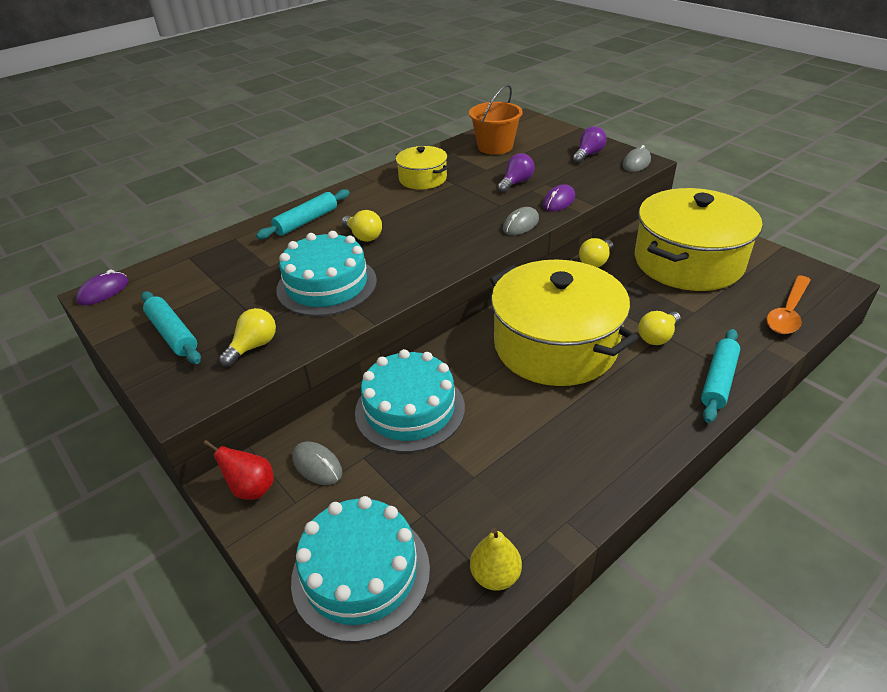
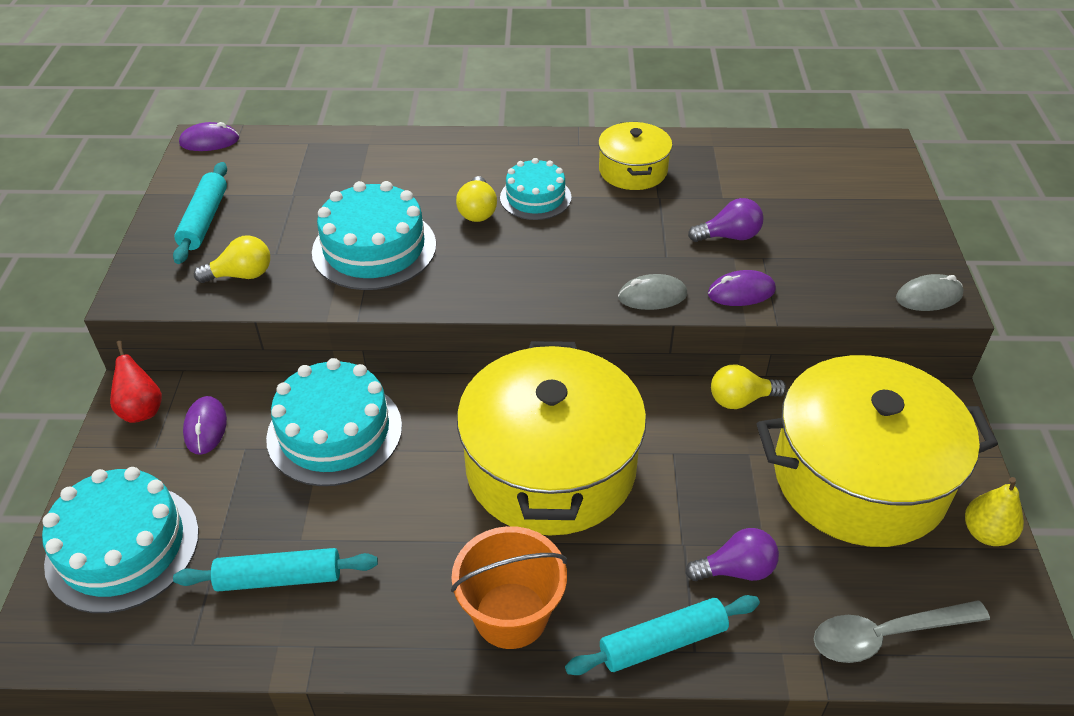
camera: 40 degrees right, 5 degrees up
turquoise rolling pin [256,189,350,239] -> turquoise rolling pin moved to [173,548,378,592]
grey mouse [292,442,342,485] -> purple mouse [183,396,227,455]
orange bucket [469,84,523,155] -> orange bucket moved to [451,526,567,649]
yellow pear [470,528,522,591] -> yellow pear moved to [965,477,1024,546]
purple light bulb [573,126,607,163] -> purple light bulb moved to [685,528,779,581]
yellow light bulb [638,311,681,345] -> none
orange spoon [766,275,811,334] -> grey spoon [814,600,990,663]
none -> turquoise cake [500,158,571,220]

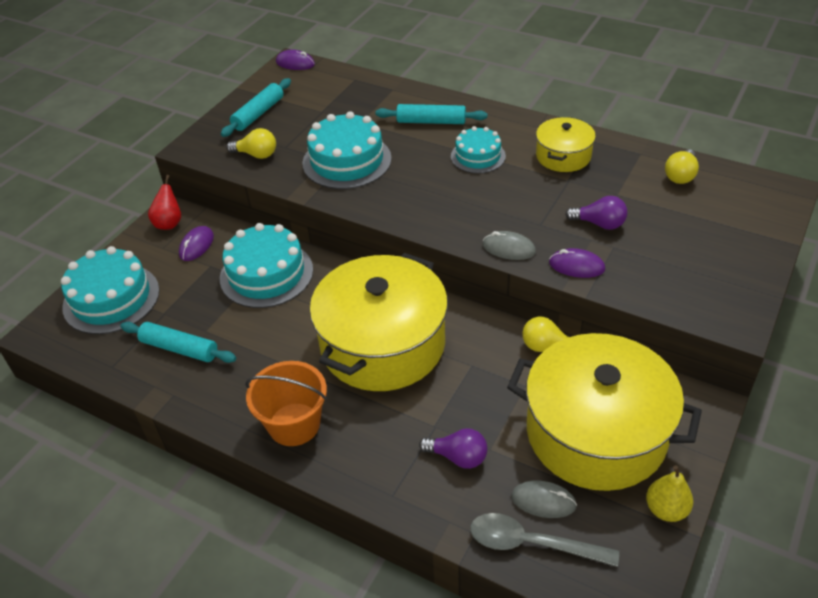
camera: 30 degrees right, 0 degrees up
yellow light bulb [456,176,497,222] -> yellow light bulb moved to [665,149,699,184]
turquoise rolling pin [565,595,760,675] -> turquoise rolling pin moved to [375,104,487,124]
grey mouse [896,274,964,311] -> grey mouse moved to [511,480,577,518]

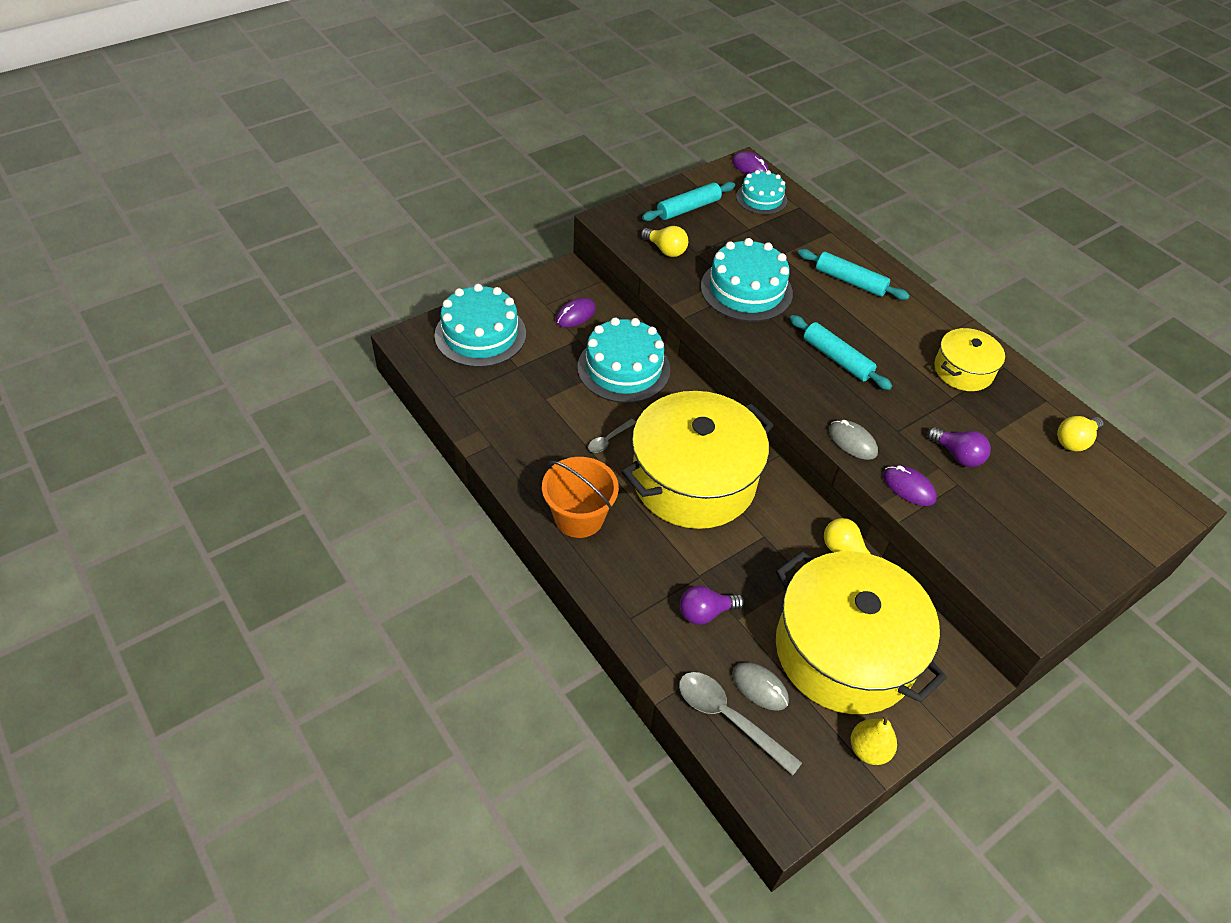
camera: 20 degrees right, 5 degrees up
turquoise rolling pin [120,322,236,363] -> turquoise rolling pin moved to [790,315,892,390]
red pear [148,175,181,230] -> none
purple light bulb [419,428,488,469] -> purple light bulb turned 120 degrees clockwise [680,586,744,625]
turquoise cake [451,126,506,174] -> turquoise cake moved to [736,170,787,215]
none -> grey spoon [588,419,636,453]

